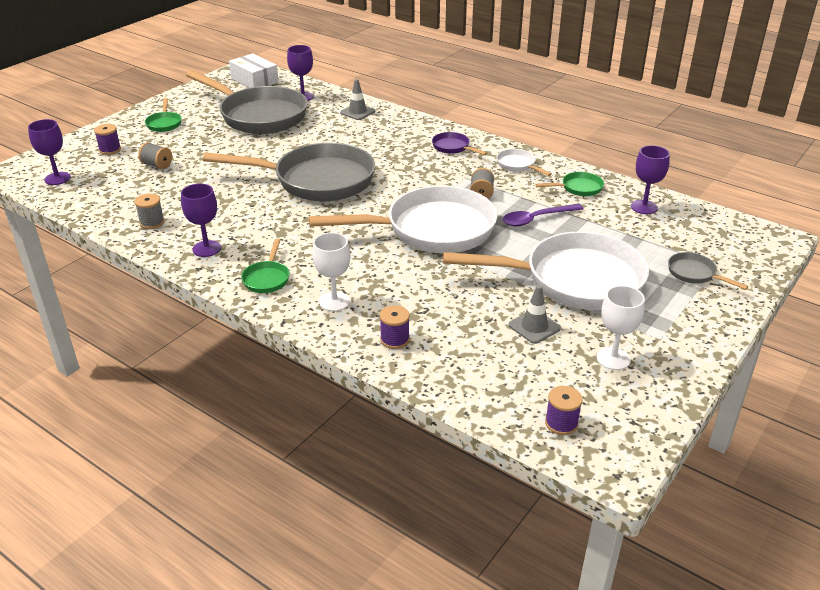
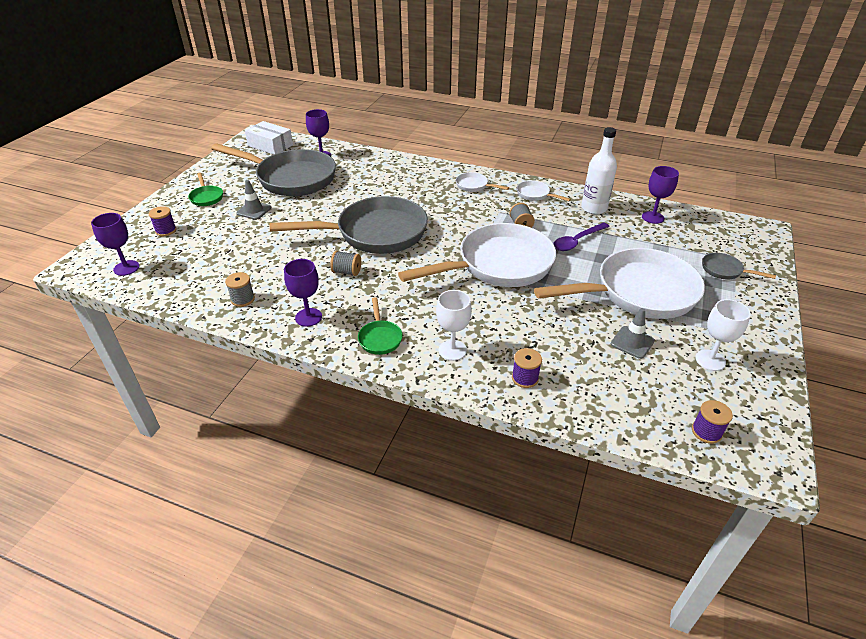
camera: 15 degrees left, 5 degrees up
grey spool [138,142,172,169] -> grey spool moved to [330,251,361,276]
grey traffic cone [340,79,375,120] -> grey traffic cone moved to [236,180,272,220]
purple pan [432,132,487,155] -> white pan [456,172,509,192]
green pan [535,172,604,196] -> white bottle [581,127,617,214]

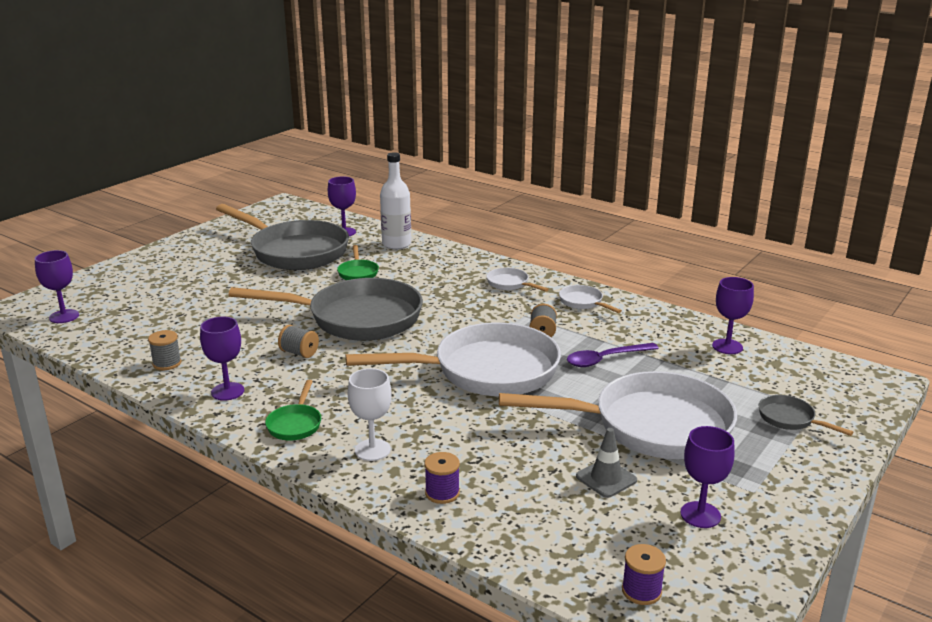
camera: 15 degrees right, 15 degrees down
purple spool [149,206,176,236] -> none
green pan [188,173,223,206] -> green pan moved to [337,245,379,280]
grey traffic cone [236,180,272,220] -> none
white box [245,121,293,155] -> none
white bottle [581,127,617,214] -> white bottle moved to [380,152,411,249]
white goblet [695,299,751,371] -> purple goblet [680,426,735,528]

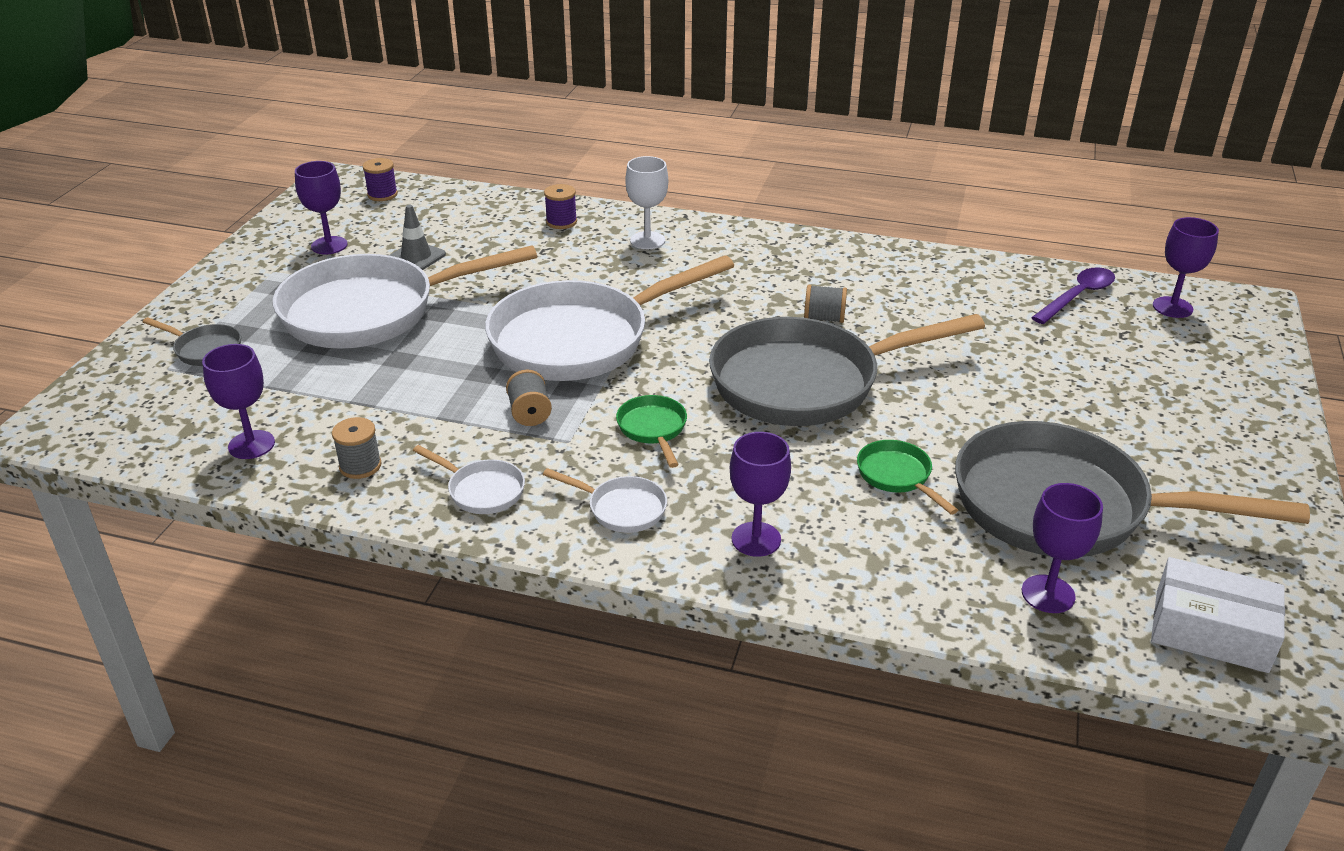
camera: 160 degrees right, 10 degrees up
grey spool [148,330,181,370] -> grey spool moved to [332,417,382,479]
purple goblet [200,316,244,401] -> purple goblet moved to [730,432,791,557]
green pan [265,380,321,440] -> green pan moved to [616,395,687,468]
white bottle [380,152,411,249] -> none
purple spoon [567,343,659,367] -> purple spoon moved to [1031,267,1115,324]
none -> white box [1151,557,1285,673]

